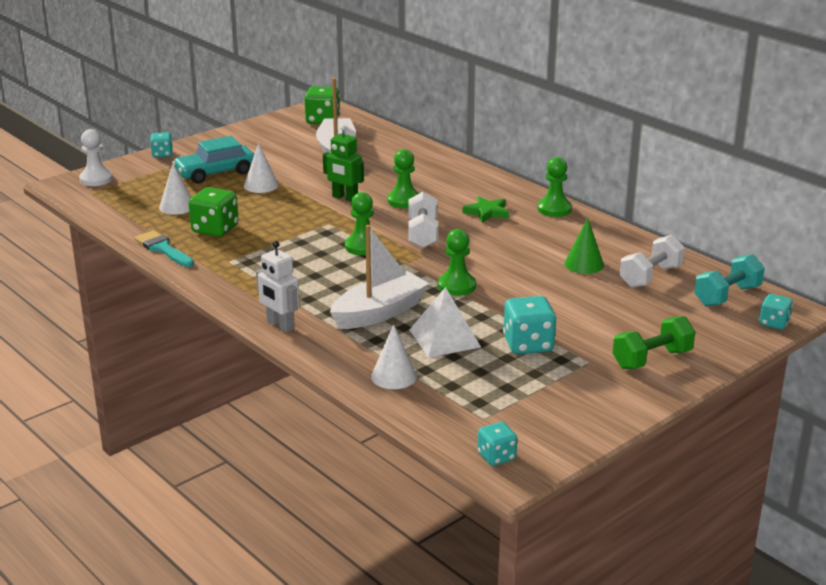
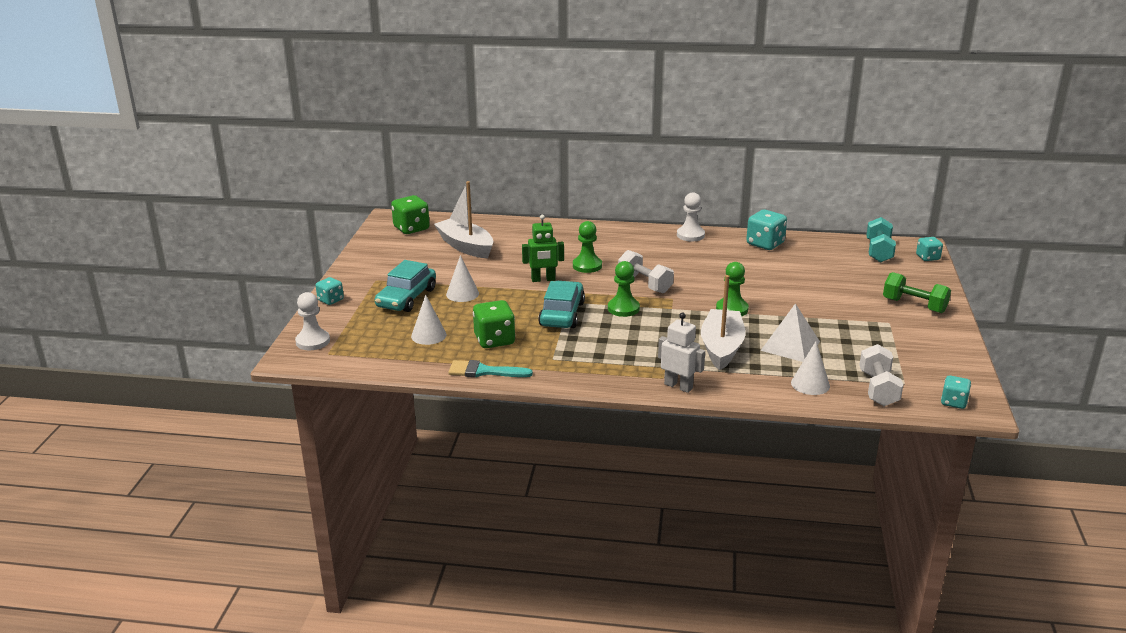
camera: 40 degrees left, 0 degrees up
white robot [256,241,300,333] -> white robot turned 150 degrees counterclockwise [658,313,705,393]
green star [463,196,509,223] -> none
turquoise dice [503,296,556,354] -> turquoise dice moved to [746,210,787,250]
green pawn [537,157,572,217] -> white pawn [677,192,705,242]
green cone [565,218,604,274] -> none
green dumbbell [613,316,695,369] -> green dumbbell turned 75 degrees counterclockwise [883,272,951,313]
white dumbbell [620,235,685,288] -> white dumbbell moved to [859,344,903,406]
none -> turquoise car [538,281,585,328]

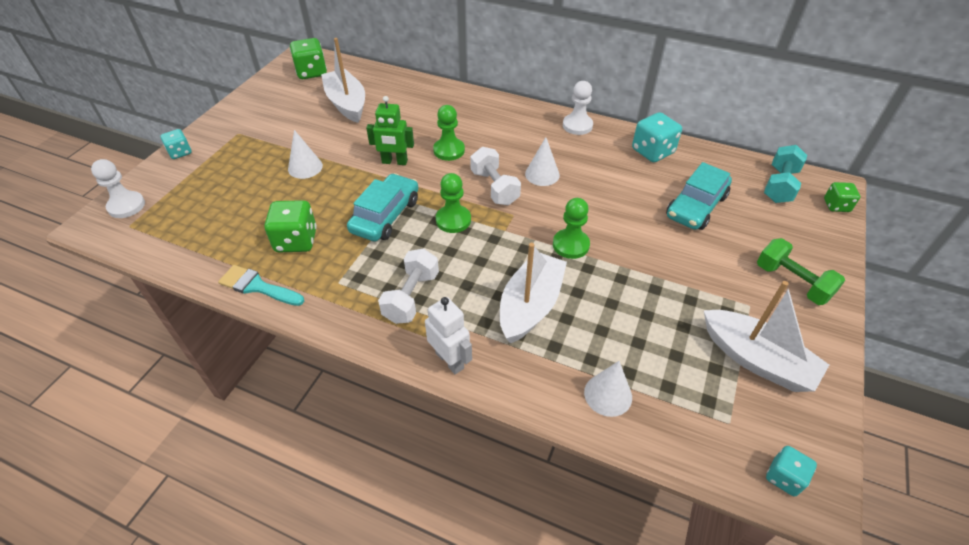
camera: 15 degrees right, 20 degrees up
turquoise car [375,260,436,312] -> turquoise car moved to [666,162,732,230]
white cone [411,295,447,345] -> white cone moved to [525,137,560,186]
white pyramid [760,303,820,362] -> none
white dumbbell [859,344,903,406] -> white dumbbell moved to [378,248,439,324]
turquoise dice [916,237,943,261] -> green dice [824,182,860,212]
none -> white boat [704,281,829,392]

